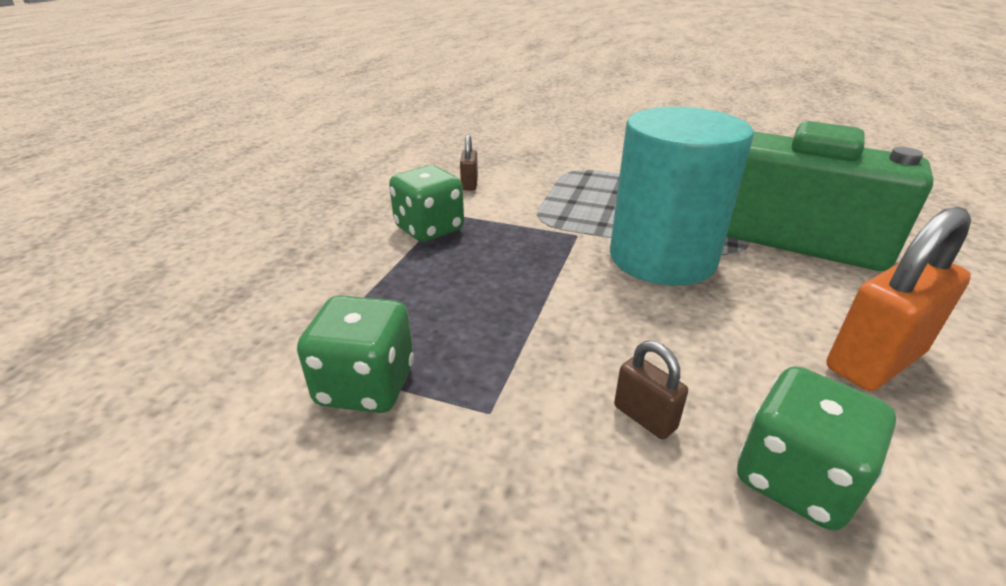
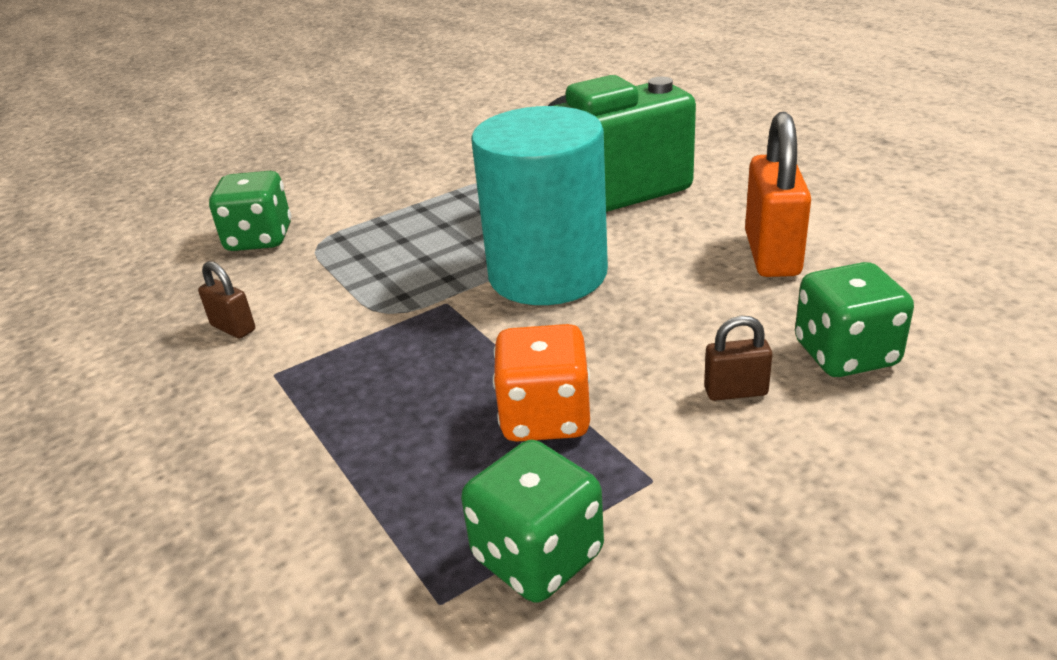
camera: 50 degrees left, 0 degrees up
green dice [389,165,464,242] -> green dice moved to [209,171,291,251]
none -> orange dice [493,324,590,442]

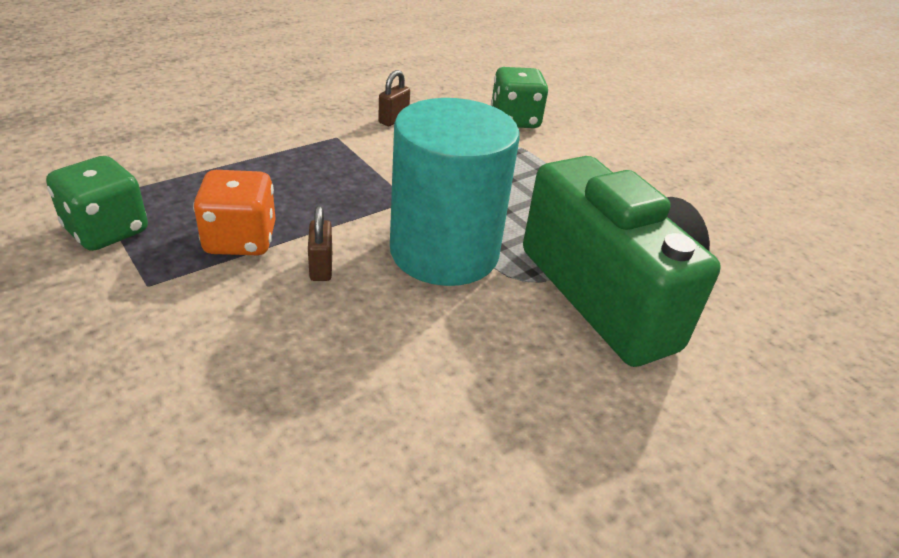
camera: 80 degrees right, 5 degrees up
brown padlock [704,316,772,401] -> brown padlock moved to [308,206,332,281]
orange padlock [745,112,811,277] -> none
green dice [795,262,914,377] -> none

